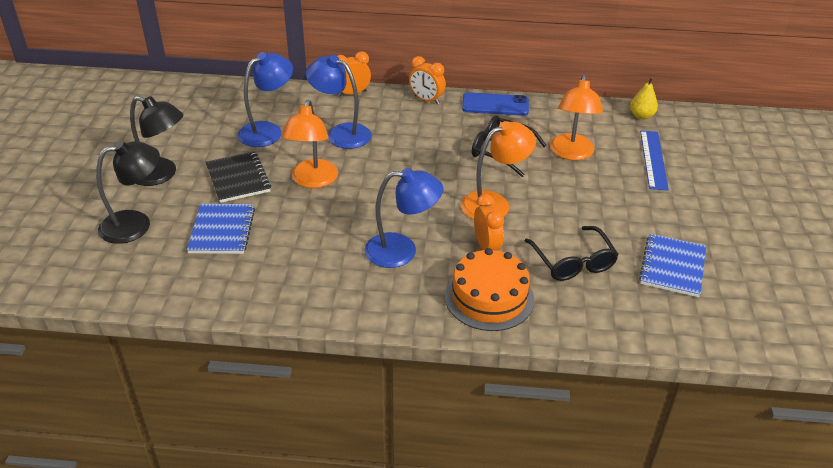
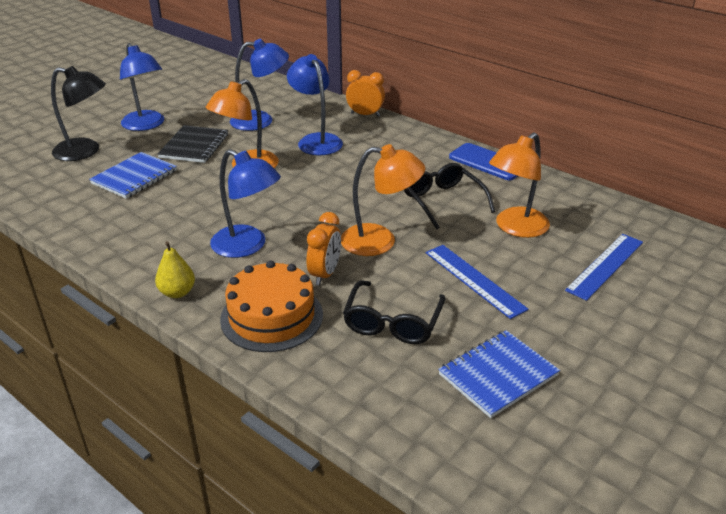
camera: 35 degrees right, 5 degrees down
black lamp [130,96,183,186] -> blue lamp [120,43,164,131]
orange clock [409,56,446,105] -> none
yellow pear [630,77,658,120] -> yellow pear moved to [155,241,195,298]
none -> blue ruler [426,245,529,319]

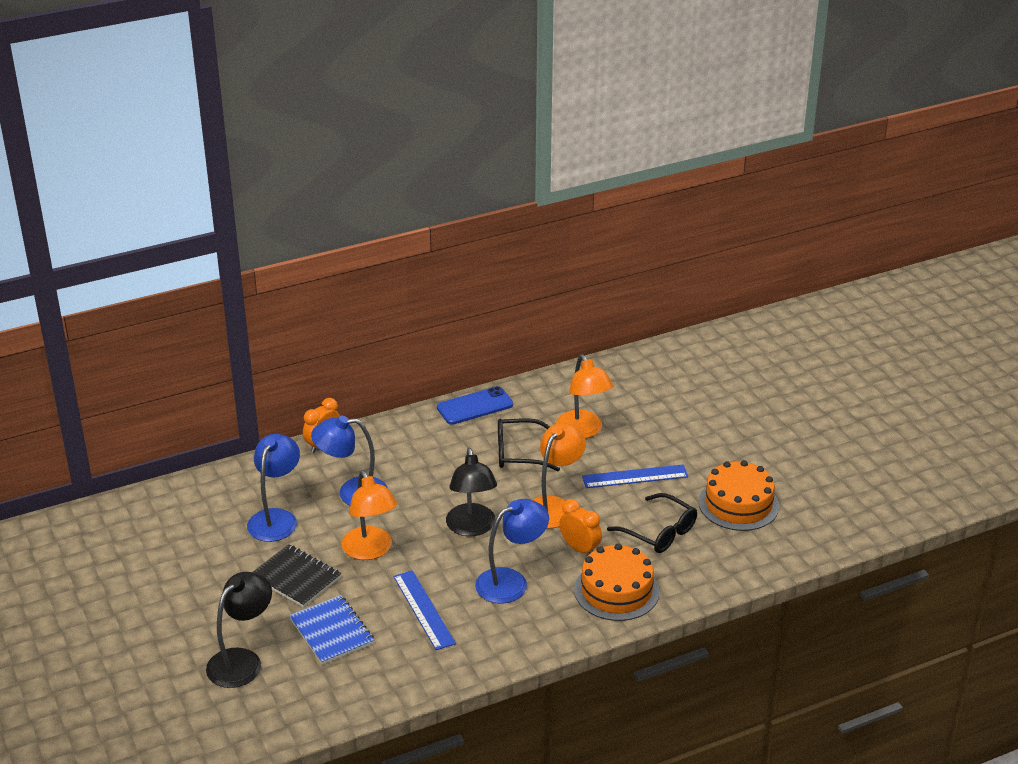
camera: 65 degrees left, 0 degrees up
blue lamp [120,43,164,131] -> none
yellow pear [155,241,195,298] -> none
blue notebook [438,330,560,418] -> orange cake [699,460,779,531]
blue ruler [565,234,643,301] -> blue ruler moved to [393,570,456,650]
none -> black lamp [446,448,497,536]

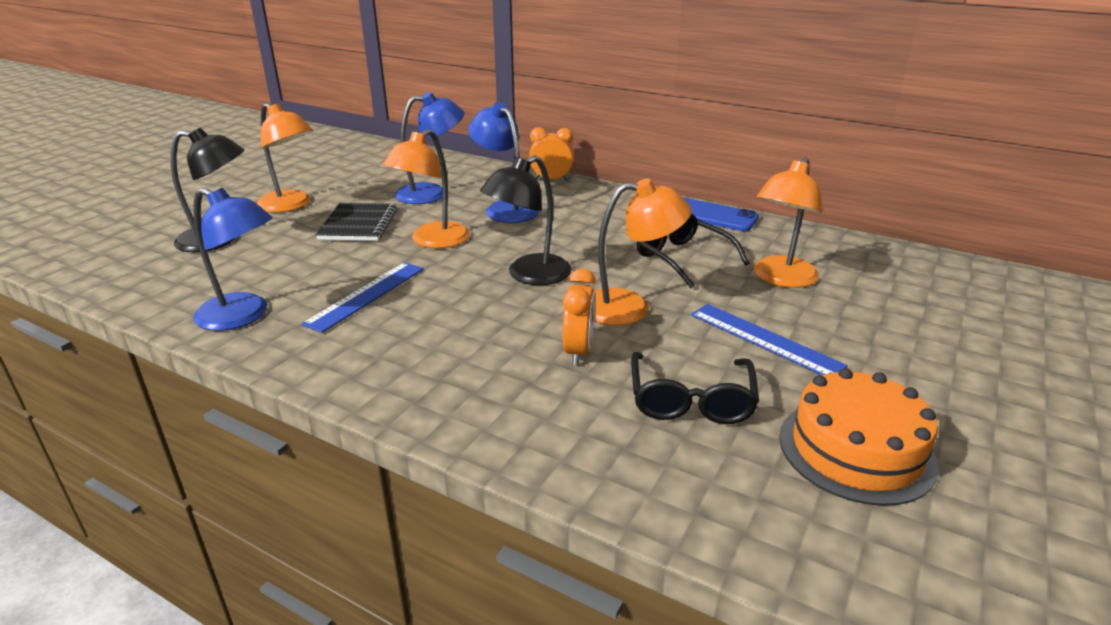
camera: 55 degrees right, 5 degrees down
blue notebook [289,595,374,665] -> none
blue lamp [475,499,549,604] -> blue lamp moved to [193,188,273,331]
orange cake [574,543,659,621] -> none
none -> orange lamp [257,103,313,212]

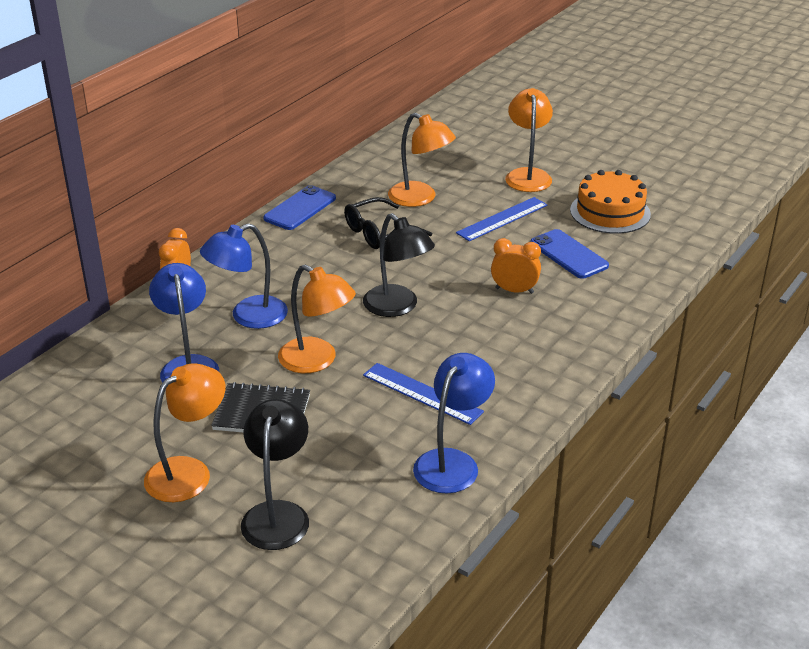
camera: 85 degrees left, 5 degrees up
orange lamp [594,179,692,326] -> orange lamp moved to [505,88,553,192]
black glasses [631,352,759,424] -> blue phone [530,229,609,279]

